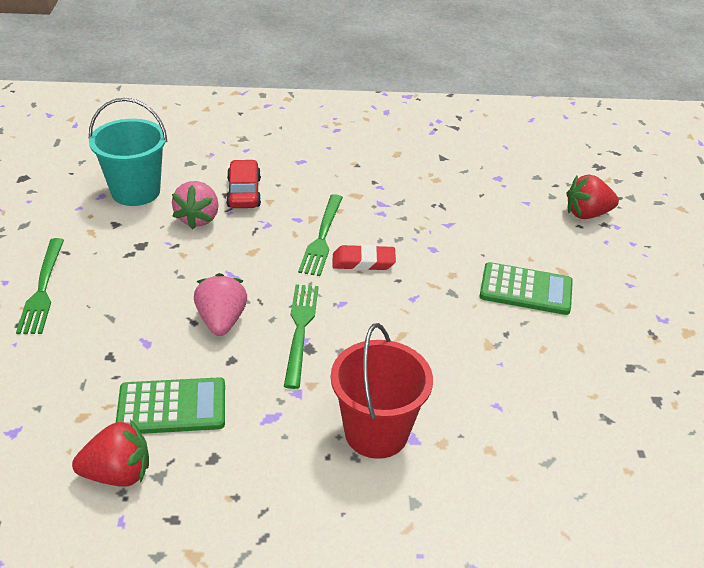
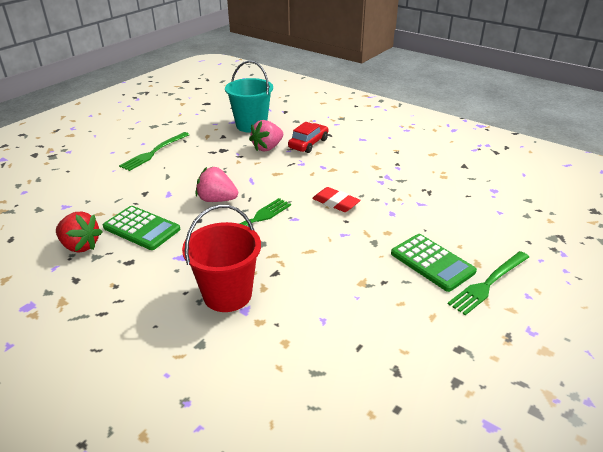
camera: 40 degrees right, 5 degrees down
pink strawberry [194,273,247,336] -> pink strawberry turned 105 degrees counterclockwise [196,167,238,202]
green fork [298,194,343,276] -> green fork moved to [448,251,529,315]
red strawberry [566,174,619,219] -> none

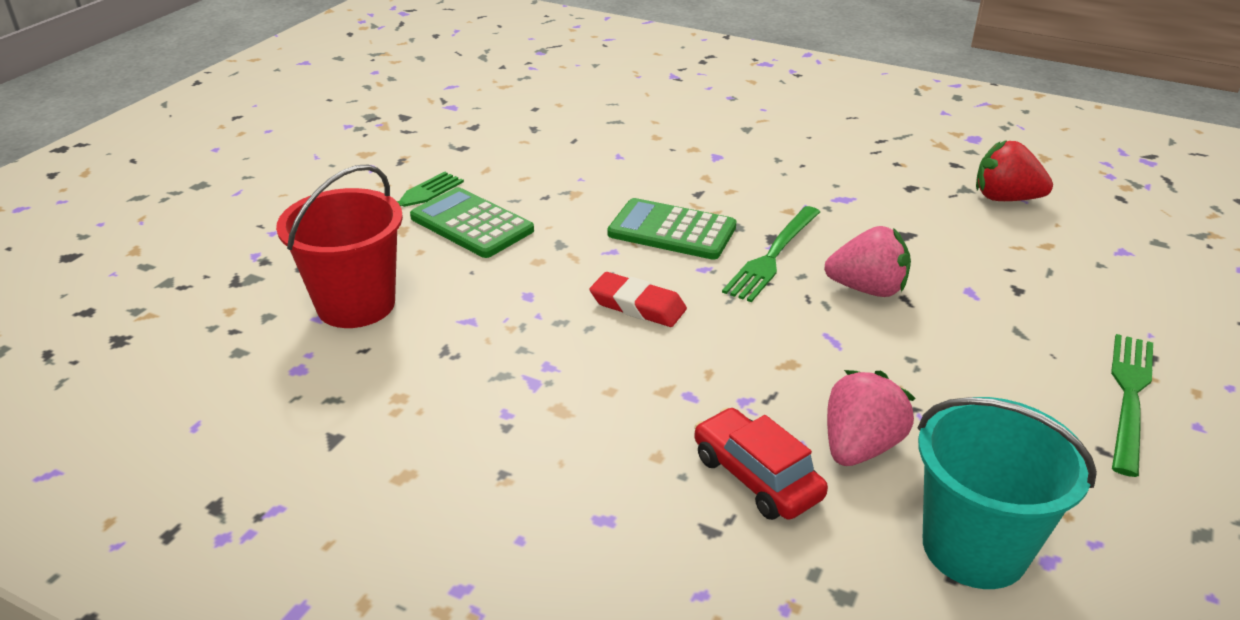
camera: 170 degrees right, 0 degrees up
green calculator [103,206,180,250] -> green calculator moved to [607,198,736,260]
red bucket [182,204,261,312] -> red bucket moved to [276,165,403,328]
red car [288,122,328,153] -> red car turned 120 degrees clockwise [694,408,828,520]

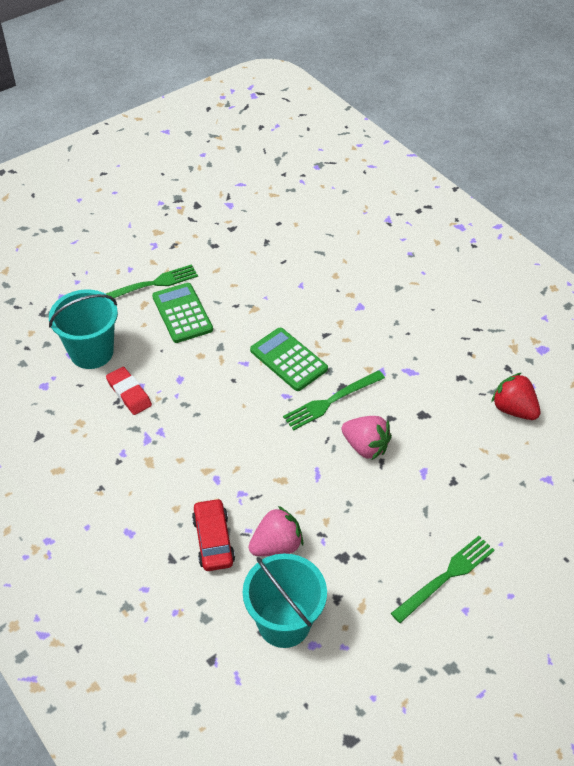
camera: 25 degrees right, 15 degrees up
red bucket [276,165,403,328] -> turquoise bucket [49,289,118,369]
red eraser [589,272,687,327] -> red eraser moved to [106,367,152,415]

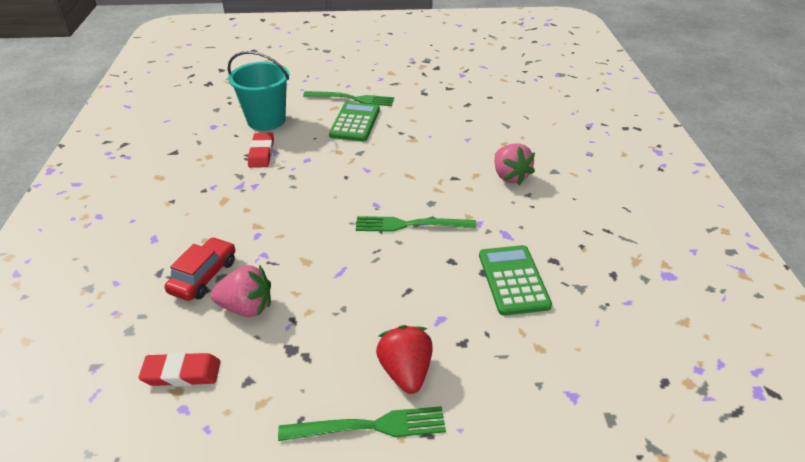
camera: 35 degrees right, 10 degrees down
turquoise bucket [243,554,327,648] -> red eraser [139,352,221,386]
green calculator [250,328,328,391] -> green calculator moved to [479,245,552,316]
pink strawberry [341,416,392,461] -> pink strawberry moved to [494,143,535,185]
red strawberry [491,373,541,420] -> red strawberry moved to [376,325,433,394]

